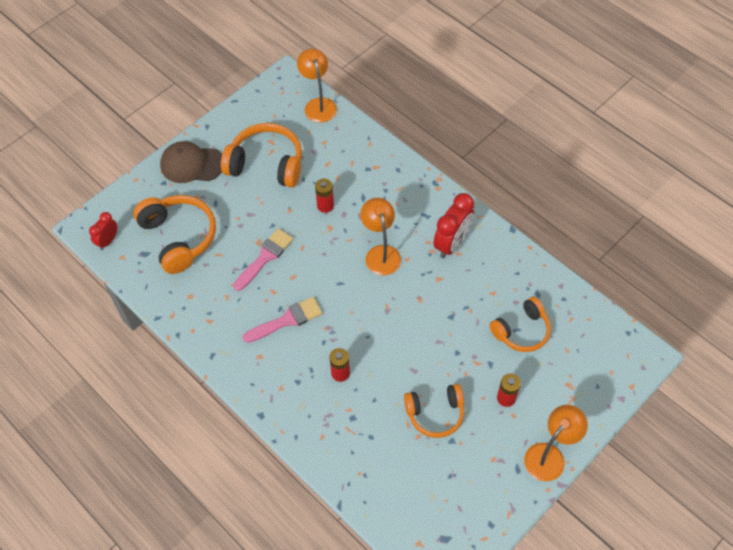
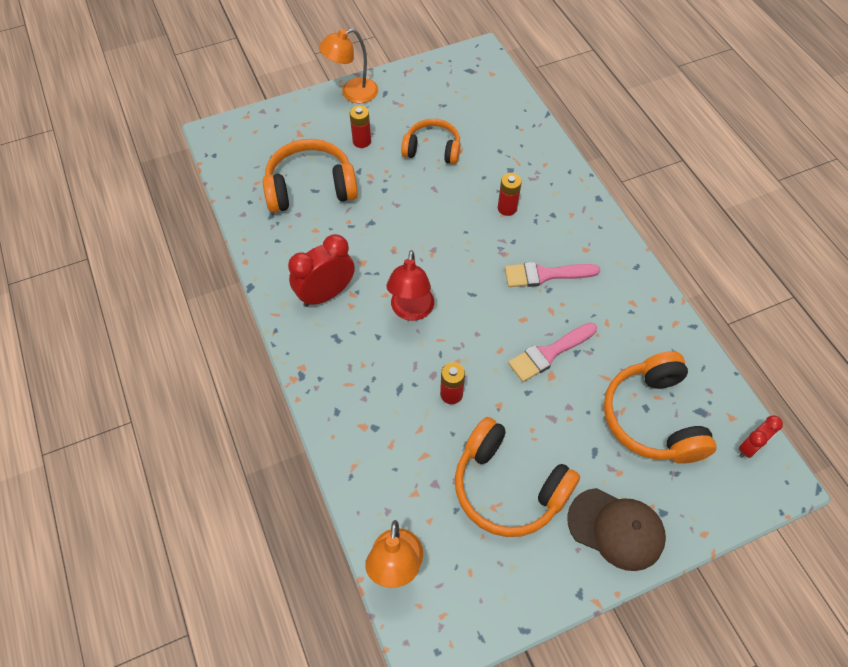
camera: 160 degrees left, 0 degrees up
orange lamp [360,198,401,275] -> red lamp [387,250,434,321]
orange headphones [490,297,551,352] -> orange headphones [263,139,358,213], size x1.52

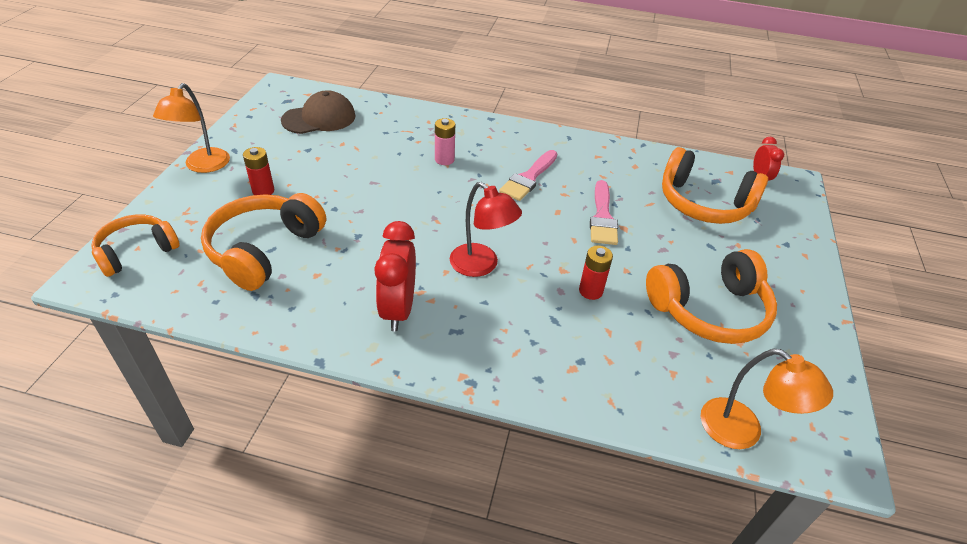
camera: 55 degrees left, 15 degrees down
orange headphones [401,119,460,164] -> orange headphones moved to [91,214,180,277]
red battery [498,173,522,216] -> pink battery [435,118,455,165]
brown cap [567,488,666,571] -> brown cap moved to [281,90,356,134]

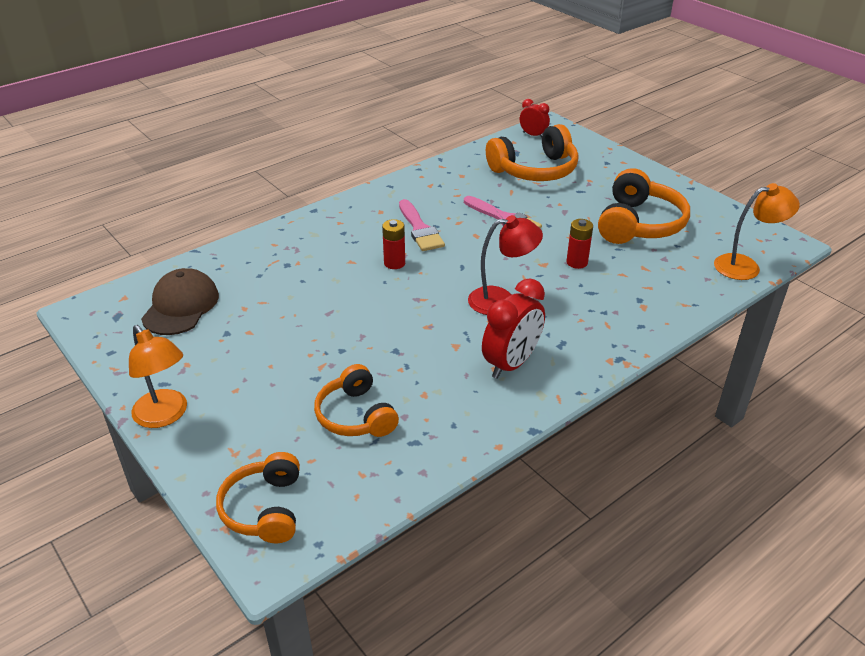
camera: 50 degrees left, 5 degrees down
orange headphones [201,193,326,291] -> orange headphones [314,364,399,437], size x0.66
red battery [243,147,274,195] -> red battery moved to [382,219,405,269]
red clock [374,221,416,332] -> red clock turned 90 degrees counterclockwise [482,278,545,379]
pink battery [435,118,455,165] -> none

